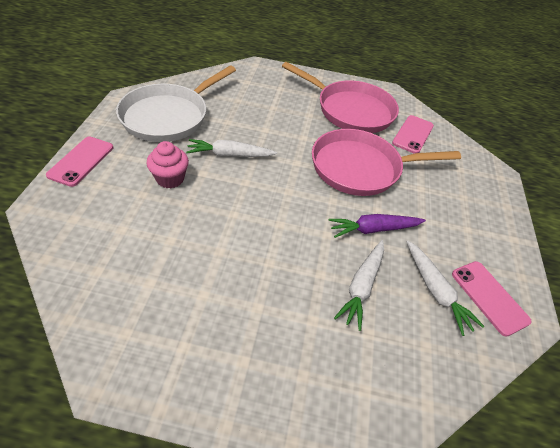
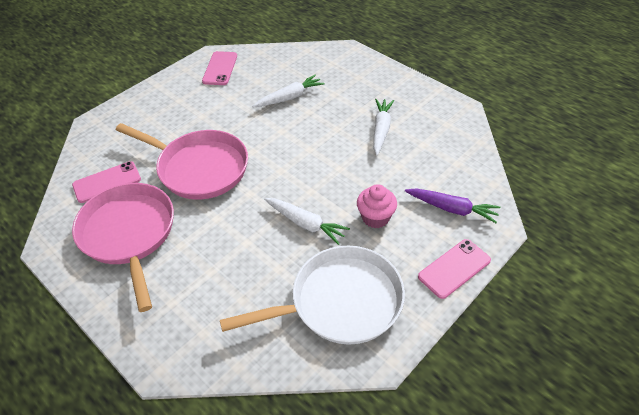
camera: 140 degrees left, 0 degrees up
purple carrot [328,214,426,238] -> purple carrot moved to [405,188,500,223]
white carrot [407,241,484,336] -> white carrot moved to [373,99,394,156]

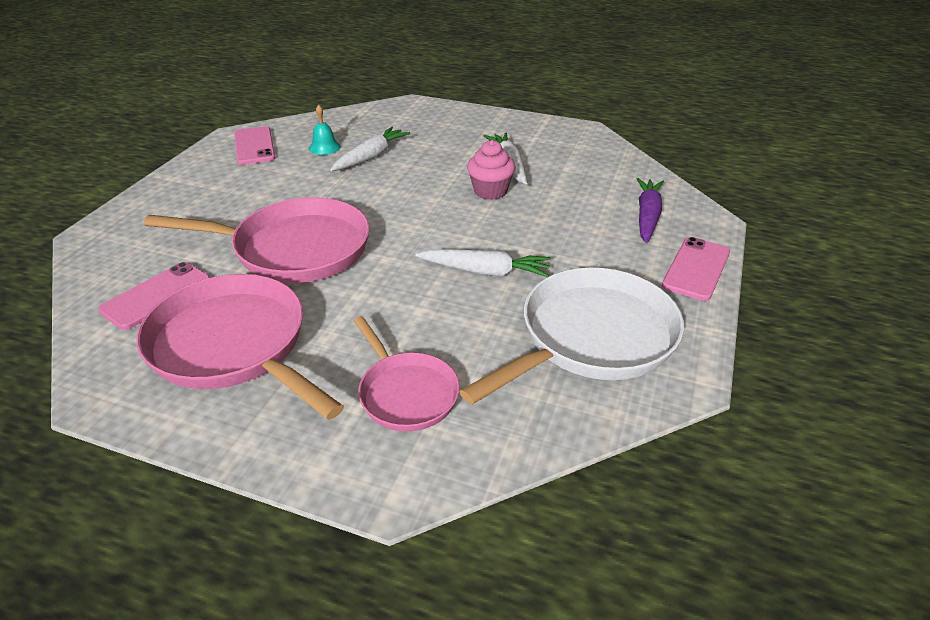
camera: 25 degrees left, 10 degrees down
pink cupcake [357,184,397,228] -> pink cupcake moved to [467,140,516,200]
purple carrot [405,188,500,223] -> purple carrot turned 75 degrees counterclockwise [636,178,664,243]
none -> turquoise bell [309,105,341,155]
none -> pink pan [354,316,460,432]

